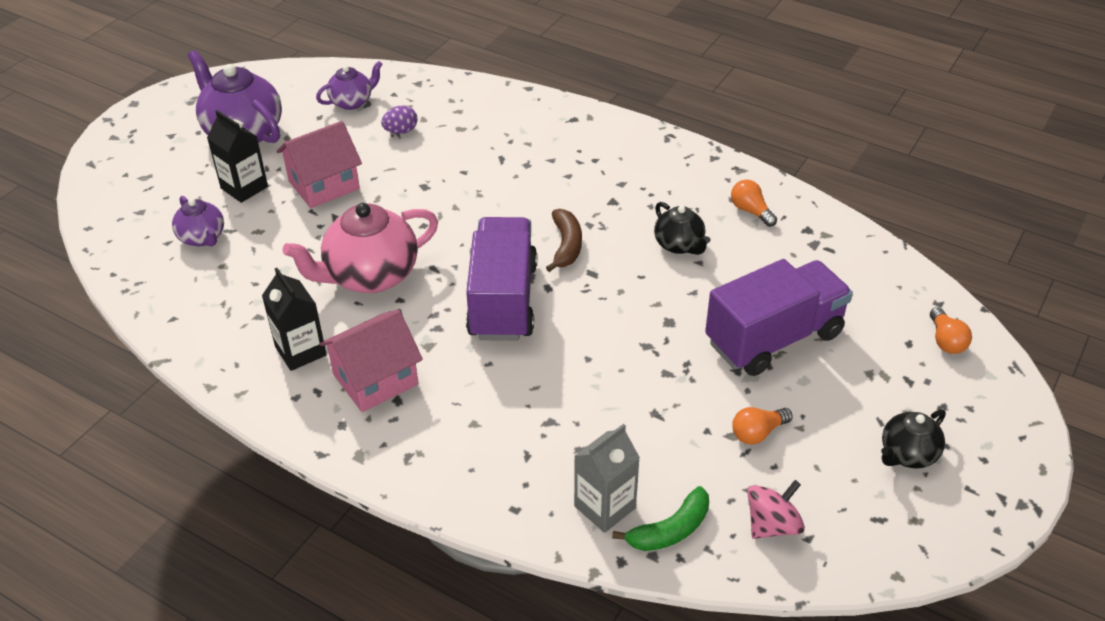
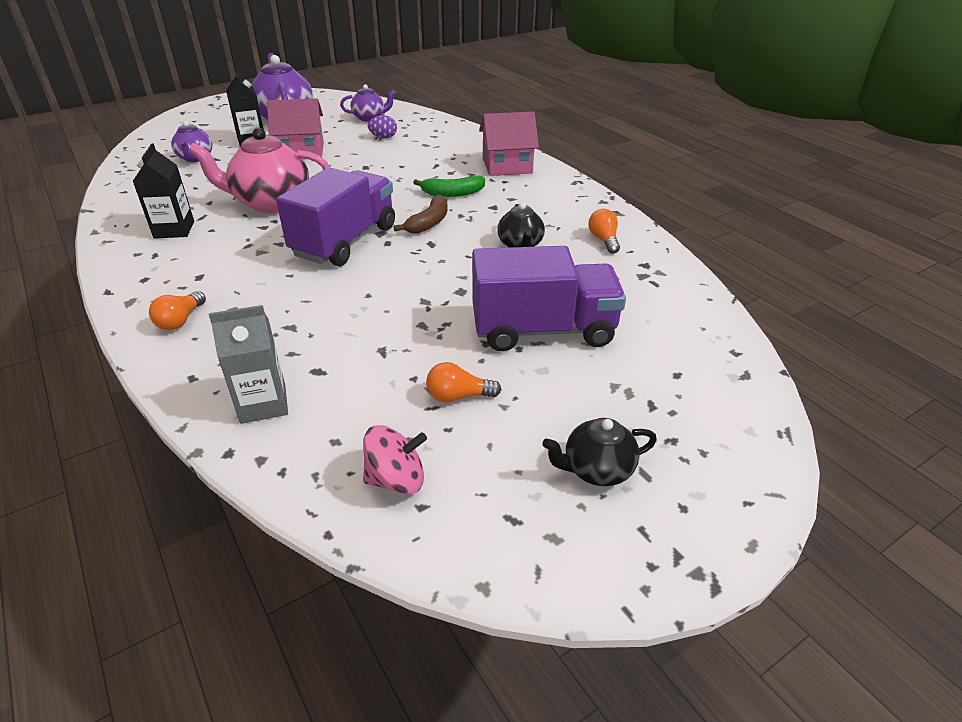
camera: 25 degrees right, 5 degrees down
pink house [320,309,423,412] -> pink house moved to [479,111,539,176]
green banana [612,486,709,551] -> green banana moved to [413,175,485,197]
orange light bulb [930,307,972,354] -> orange light bulb moved to [149,291,206,330]

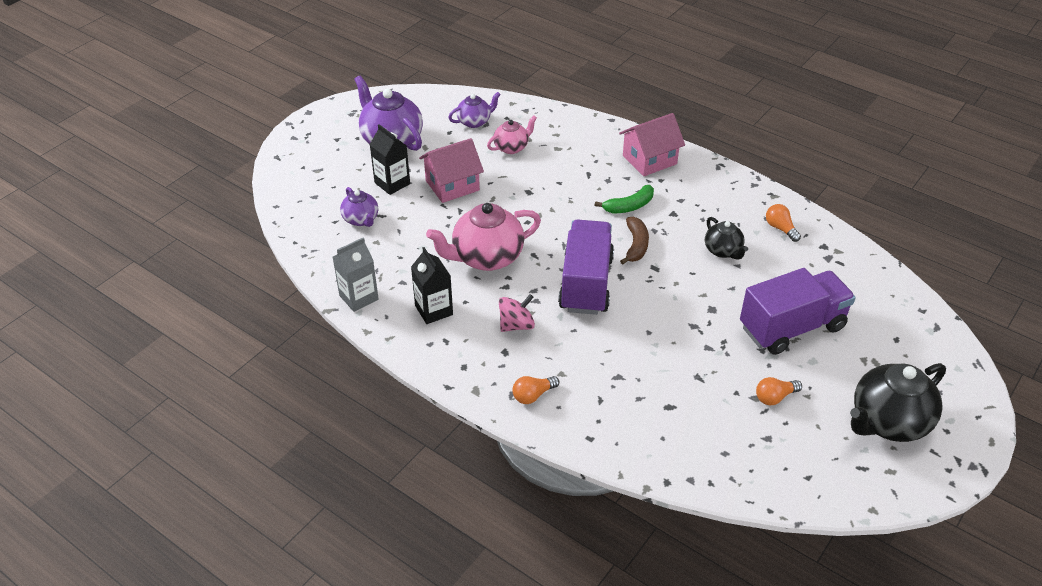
camera: 20 degrees left, 5 degrees up
orange light bulb [149,291,206,330] -> orange light bulb turned 60 degrees clockwise [512,376,559,404]
grey carton [209,305,288,424] -> grey carton moved to [333,237,379,312]
pink spinning top [363,425,427,495] -> pink spinning top moved to [499,294,535,332]
purple egg [368,115,397,138] -> pink teapot [487,115,537,154]
black teapot [542,418,657,486] -> black teapot [850,363,946,442], size x1.82

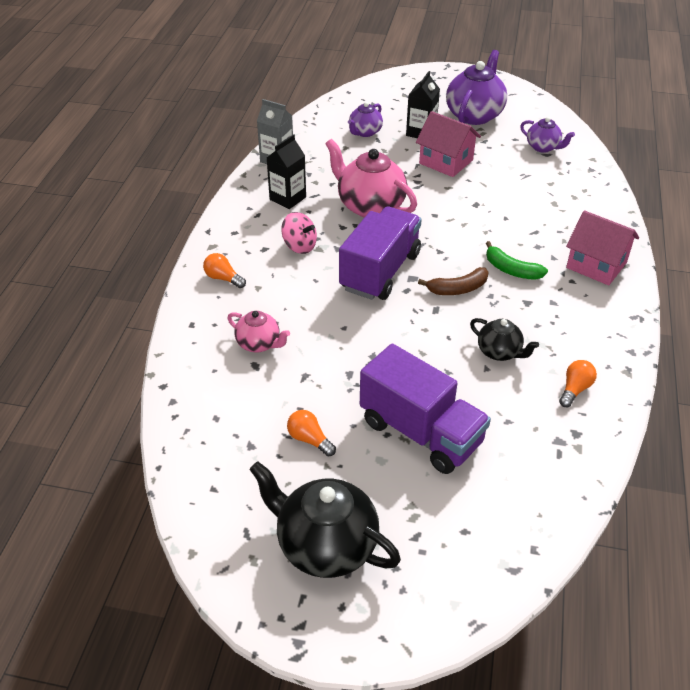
camera: 65 degrees right, 0 degrees up
pink teapot [487,115,537,154] -> pink teapot moved to [227,311,290,352]
purple truck [558,220,614,315] -> purple truck turned 45 degrees counterclockwise [339,206,422,300]
black teapot [705,217,748,260] -> black teapot turned 90 degrees counterclockwise [470,318,539,361]

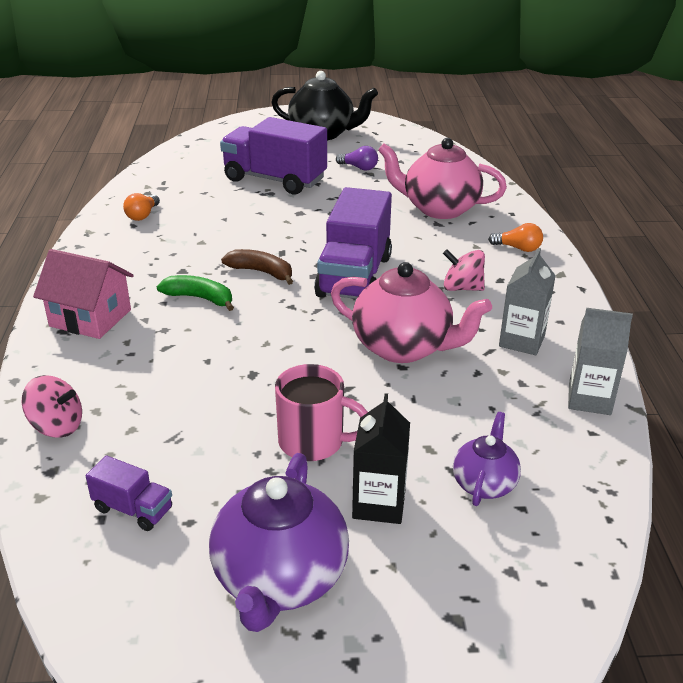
camera: 165 degrees right, 10 degrees down
pink teapot [227,311,290,352] -> pink teapot [378,138,507,219], size x1.82
black carton [267,134,306,209] -> grey carton [499,248,556,355]
orange light bulb [287,410,336,456] -> purple light bulb [336,146,378,171]
pink house [416,111,481,177] -> pink mug [275,364,368,461]
brown banana [418,267,489,295] -> brown banana turned 60 degrees clockwise [221,249,293,285]
black teapot [470,318,539,361] -> none
purple teapot [520,117,575,153] -> purple truck [86,456,172,531]
none -> pink spinning top [22,375,82,438]

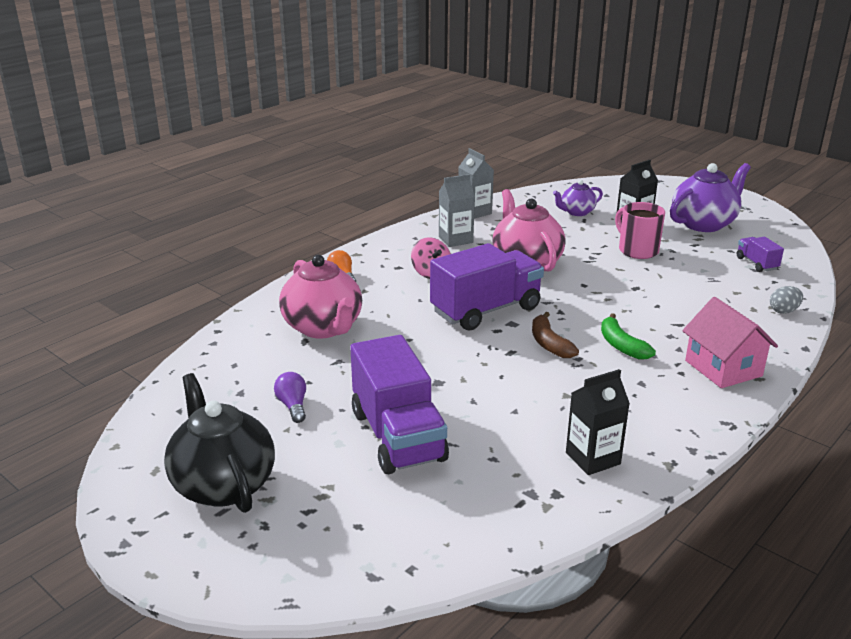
camera: 135 degrees left, 5 degrees down
pink spinning top [22,375,82,438] -> grey egg [770,286,803,314]
orange light bulb [123,193,160,221] -> black carton [566,369,630,475]

